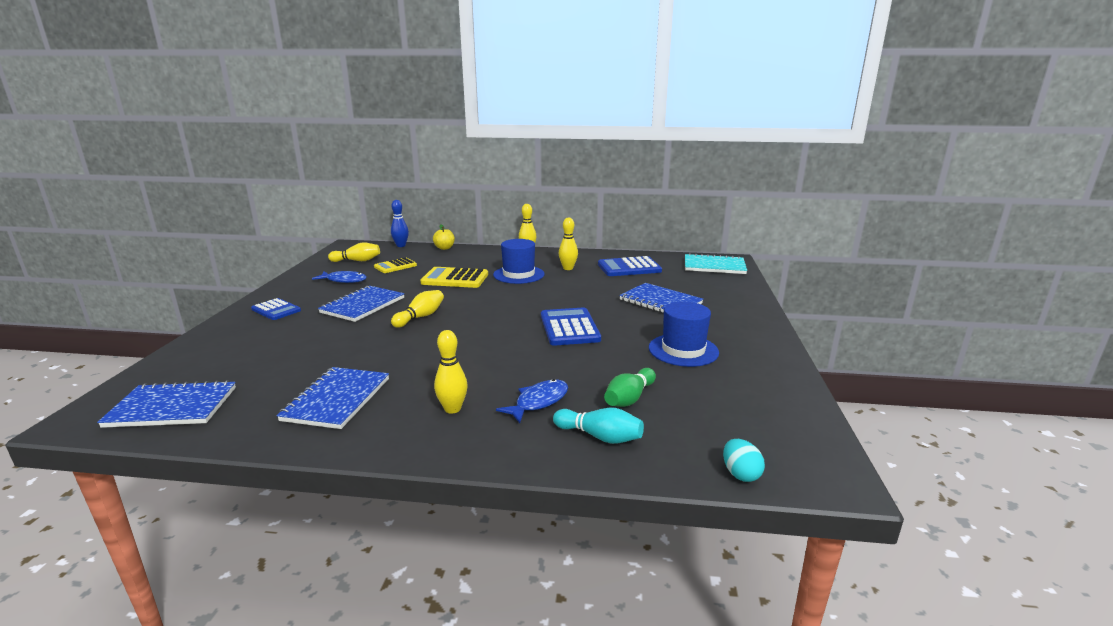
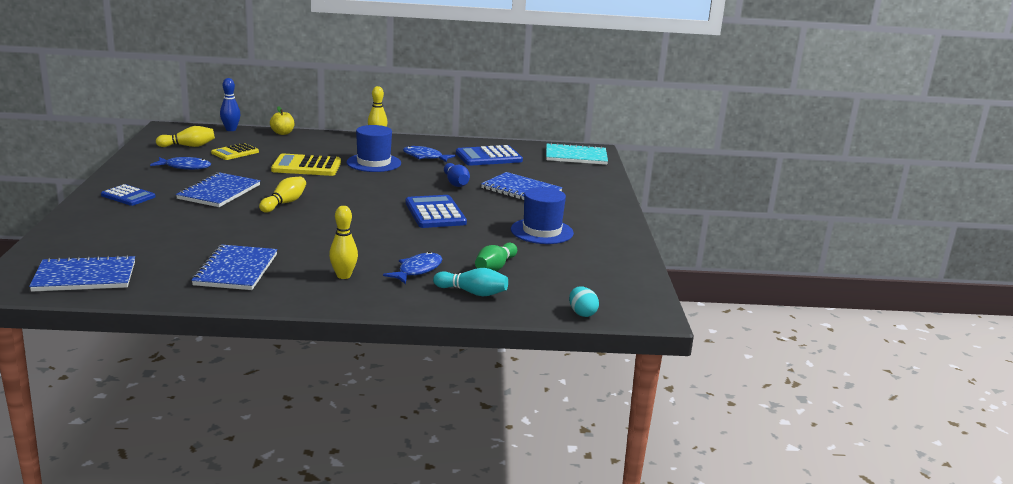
camera: 10 degrees left, 0 degrees up
yellow bowling pin [559,218,578,270] -> blue fish [403,146,456,162]
none -> blue bowling pin [444,163,470,187]

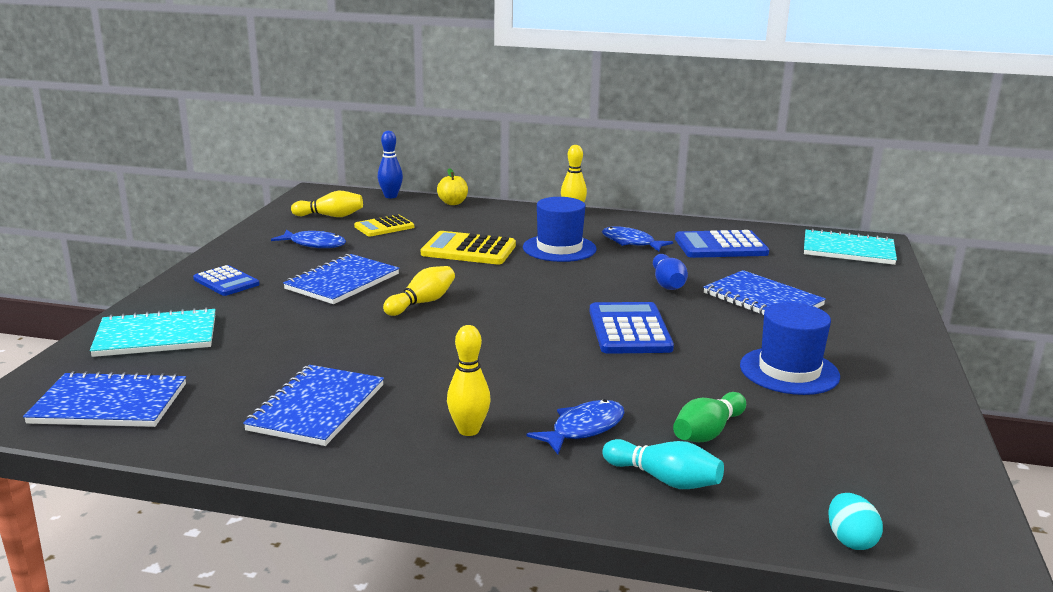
camera: 15 degrees right, 0 degrees up
none -> turquoise notebook [90,307,216,357]

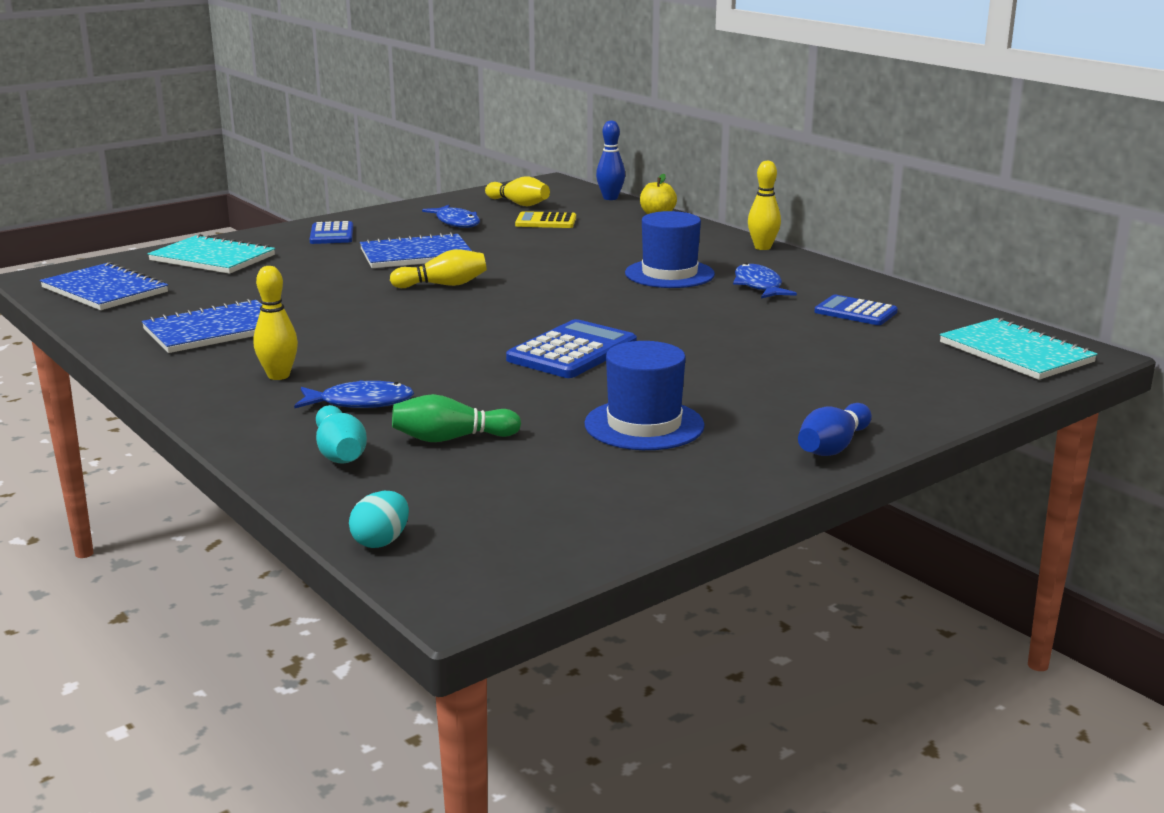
camera: 40 degrees right, 0 degrees up
yellow calculator [421,231,516,265] -> none
blue bowling pin [653,254,688,290] -> blue bowling pin moved to [798,403,872,456]
blue calculator [675,230,769,258] -> blue calculator [814,294,898,325], size x0.64
blue notebook [703,270,826,315] -> none

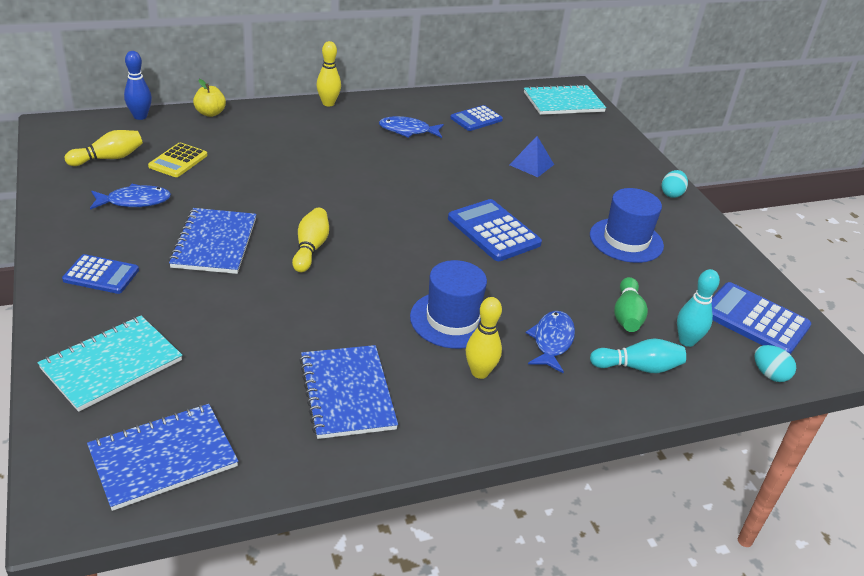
camera: 75 degrees left, 15 degrees up
blue hat [625,211,715,288] -> blue hat moved to [410,260,487,349]
blue bowling pin [798,403,872,456] -> turquoise egg [662,170,688,198]
none -> blue pyramid [509,136,554,177]
none -> turquoise bowling pin [677,269,720,347]
none -> blue calculator [711,282,811,354]

